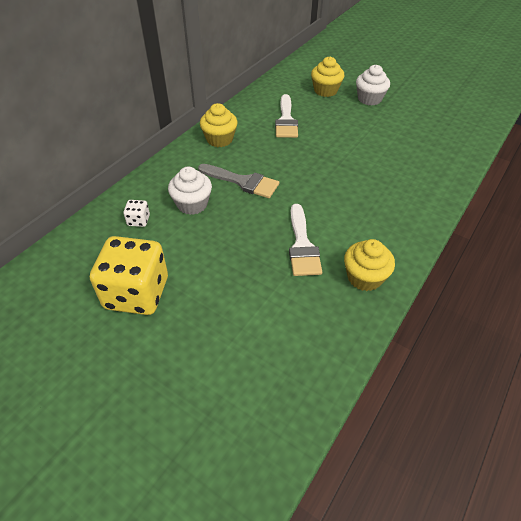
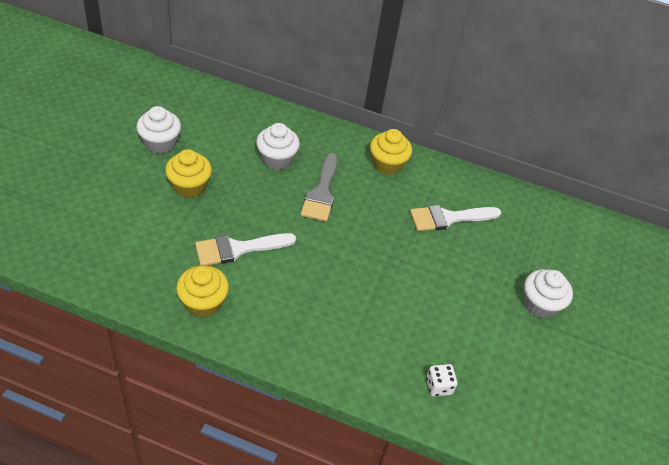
camera: 70 degrees right, 0 degrees up
yellow dice [90,236,168,315] -> white cupcake [136,106,181,154]
white dice [123,200,150,227] -> white dice moved to [426,364,457,397]
yellow cupcake [311,57,344,97] -> yellow cupcake moved to [165,149,212,198]

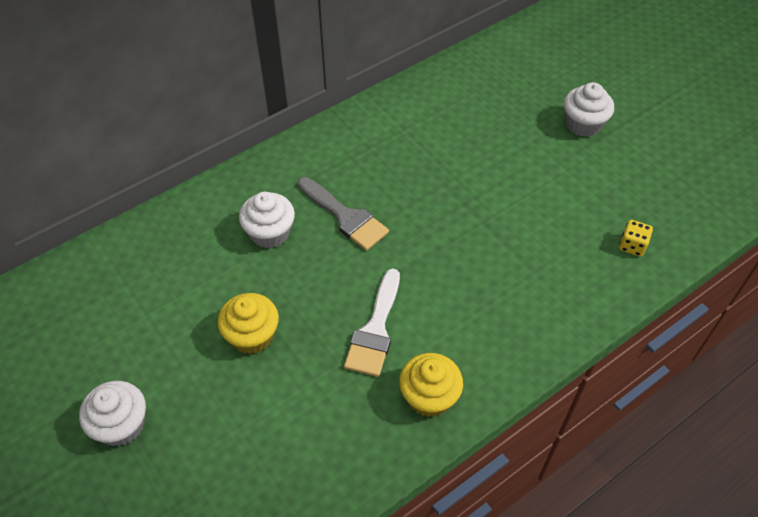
camera: 50 degrees left, 5 degrees up
white cupcake [136,106,181,154] -> white cupcake moved to [79,381,146,446]
yellow cupcake [370,129,412,175] -> none
white brush [410,205,501,231] -> none
white dice [426,364,457,397] -> yellow dice [619,220,653,257]

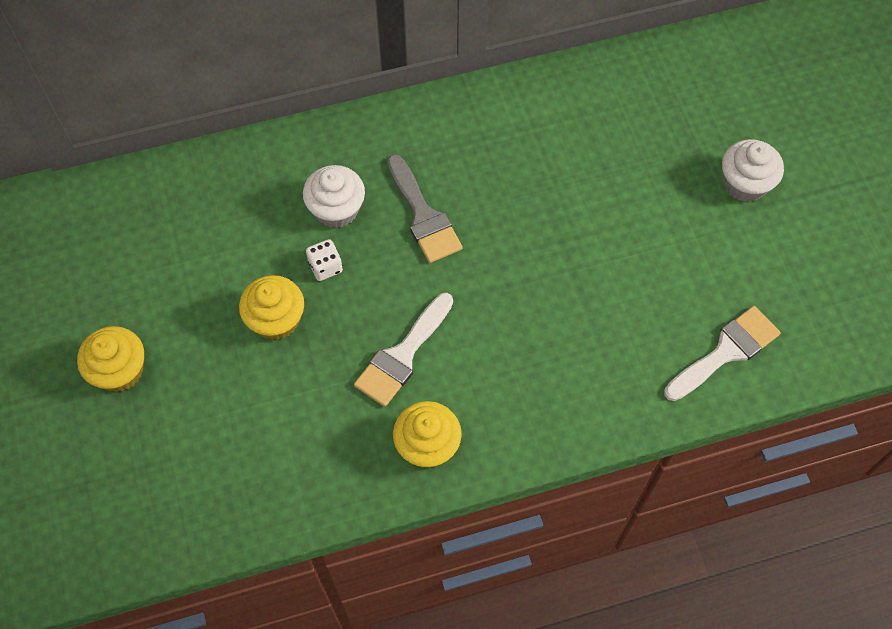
camera: 20 degrees right, 10 degrees up
white cupcake [79,381,146,446] -> yellow cupcake [77,326,144,392]
yellow dice [619,220,653,257] -> white brush [664,306,780,401]
none -> white dice [306,239,343,281]

